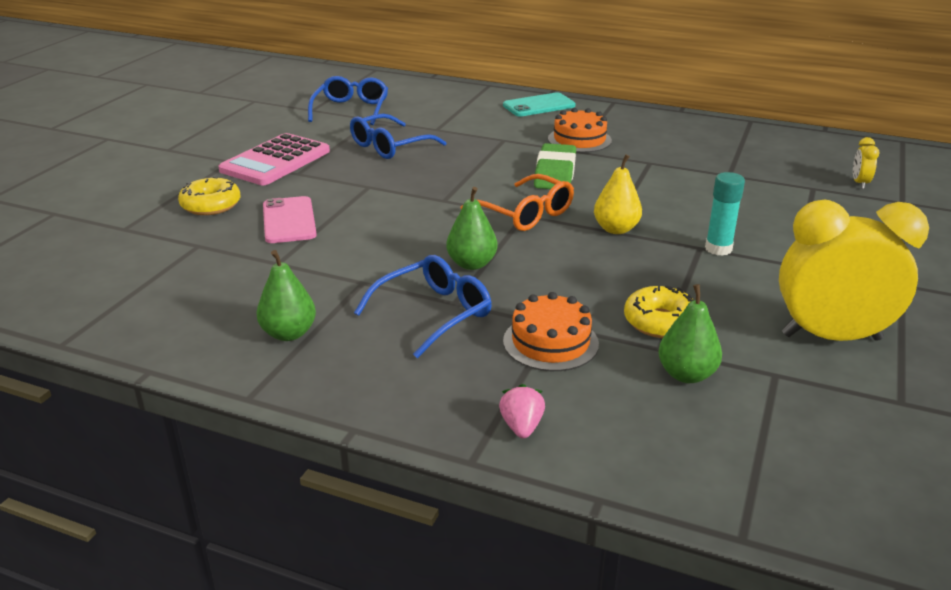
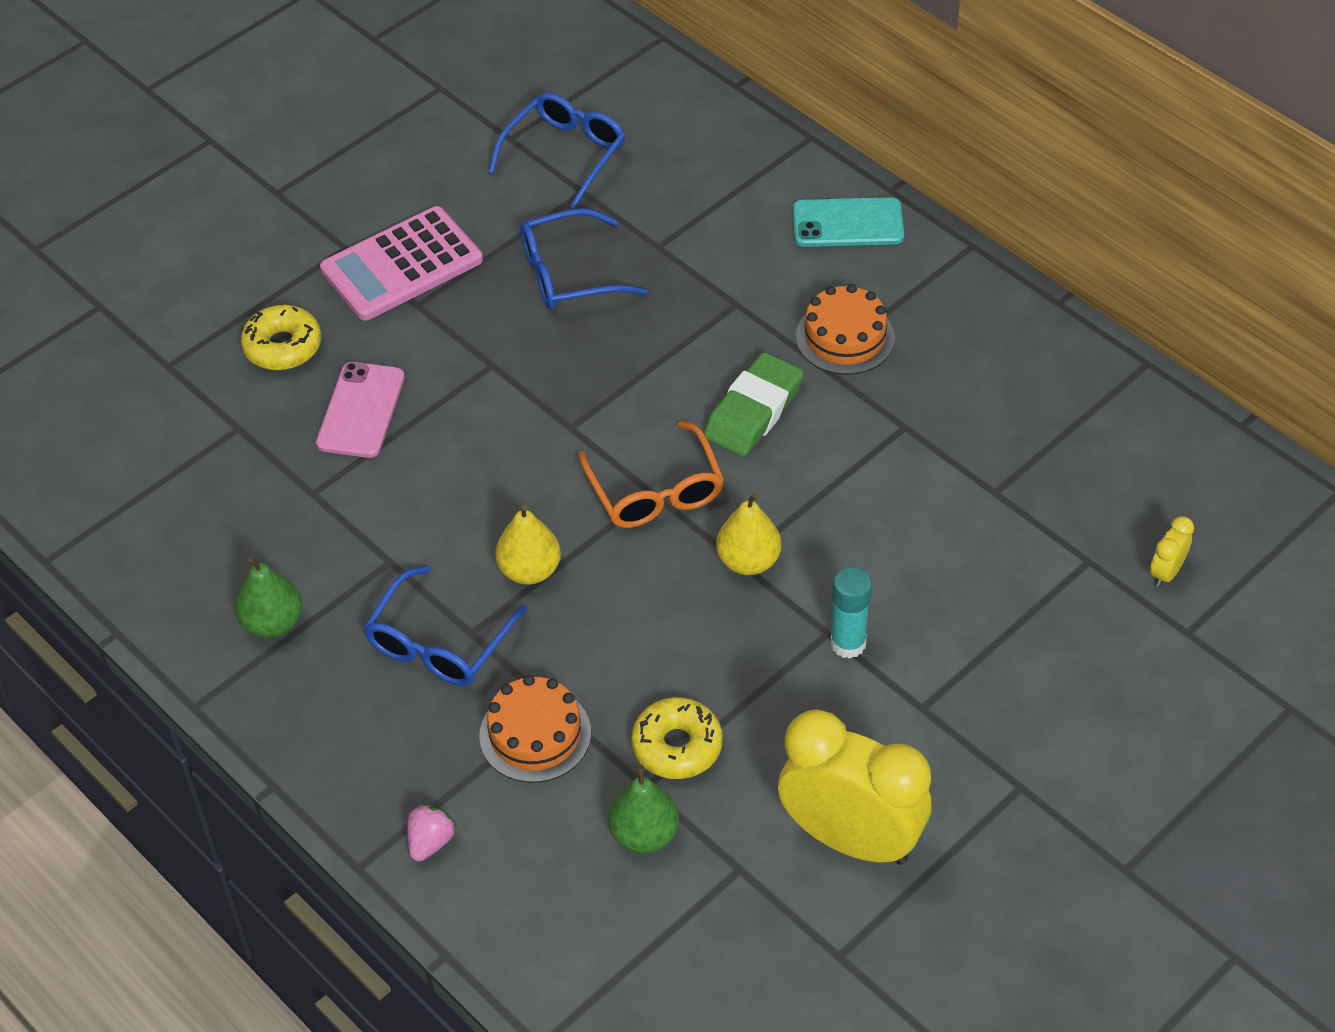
camera: 25 degrees right, 20 degrees up
blue glasses [354,255,492,358] -> blue glasses turned 135 degrees clockwise [363,565,527,686]
green pear [446,187,498,270] -> yellow pear [495,505,561,585]

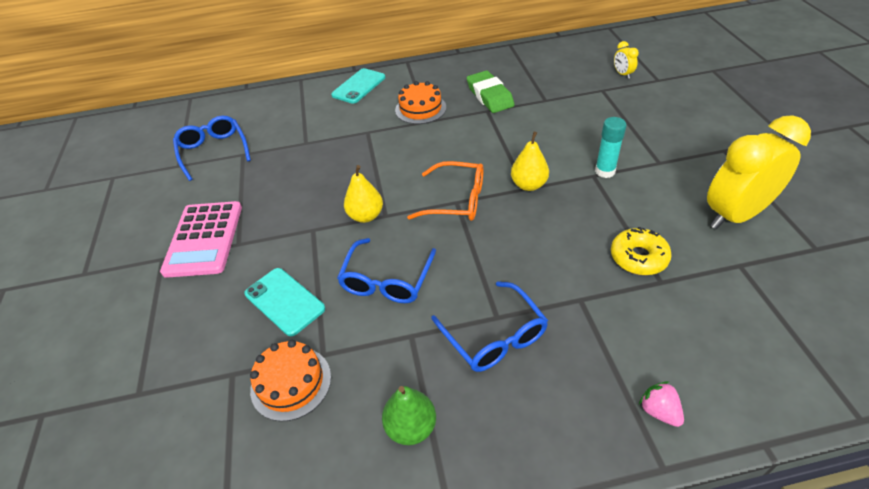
camera: 55 degrees left, 5 degrees down
yellow donut [241,305,321,370] -> none
pink phone [316,362,405,458] -> turquoise phone [244,268,325,336]
orange cake [479,675,591,783] -> orange cake moved to [250,340,331,421]
yellow pear [495,505,561,585] -> yellow pear moved to [344,165,383,223]
blue glasses [520,208,647,310] -> blue glasses moved to [337,238,436,303]
green pear [608,765,679,853] -> none
green eraser [704,352,804,457] -> green eraser moved to [467,71,514,113]

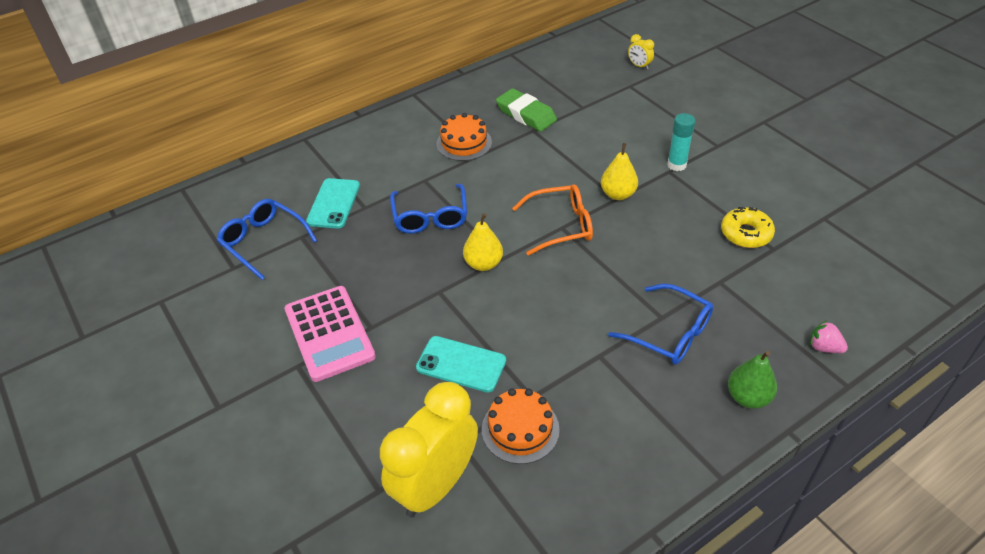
camera: 25 degrees left, 0 degrees up
turquoise phone [331,68,385,104] -> turquoise phone moved to [306,178,360,229]
blue glasses [337,238,436,303] -> blue glasses moved to [390,184,467,234]
green pear [382,386,436,445] -> green pear moved to [728,351,777,409]
yellow clock [707,115,811,229] -> yellow clock moved to [380,382,478,517]

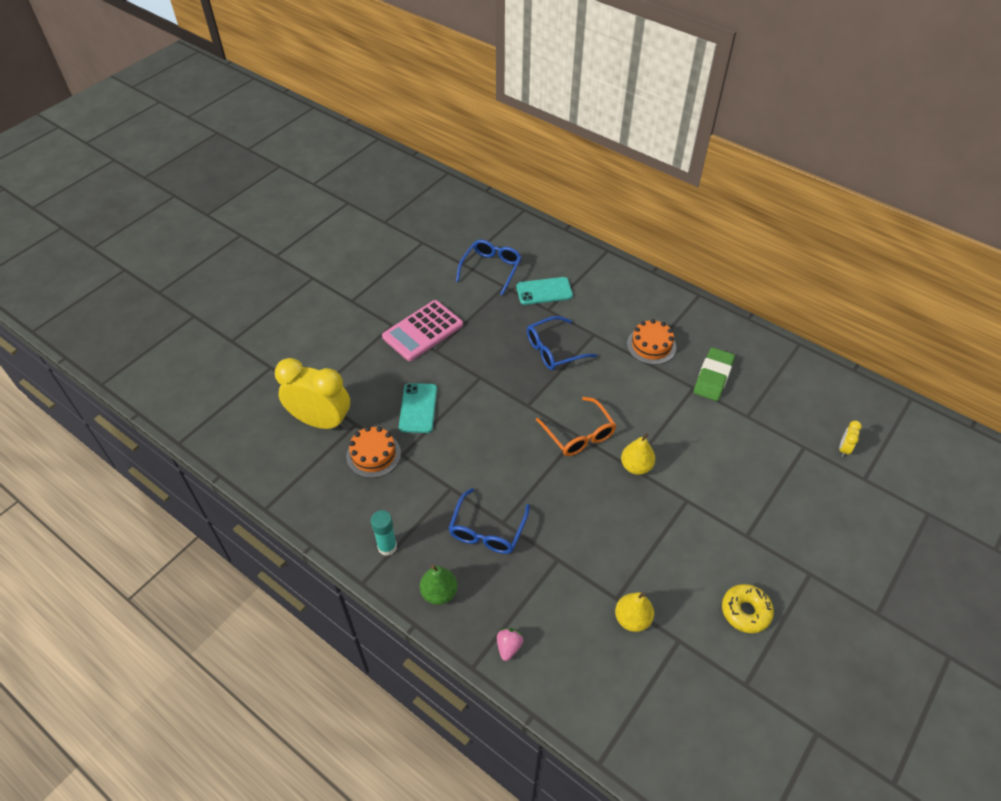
camera: 70 degrees right, 5 degrees up
yellow pear [463,213,503,271] -> yellow pear moved to [615,592,654,632]
turquoise glue stick [667,113,696,171] -> turquoise glue stick moved to [371,510,397,556]
yellow donut [721,207,775,248] -> yellow donut moved to [722,584,774,633]

